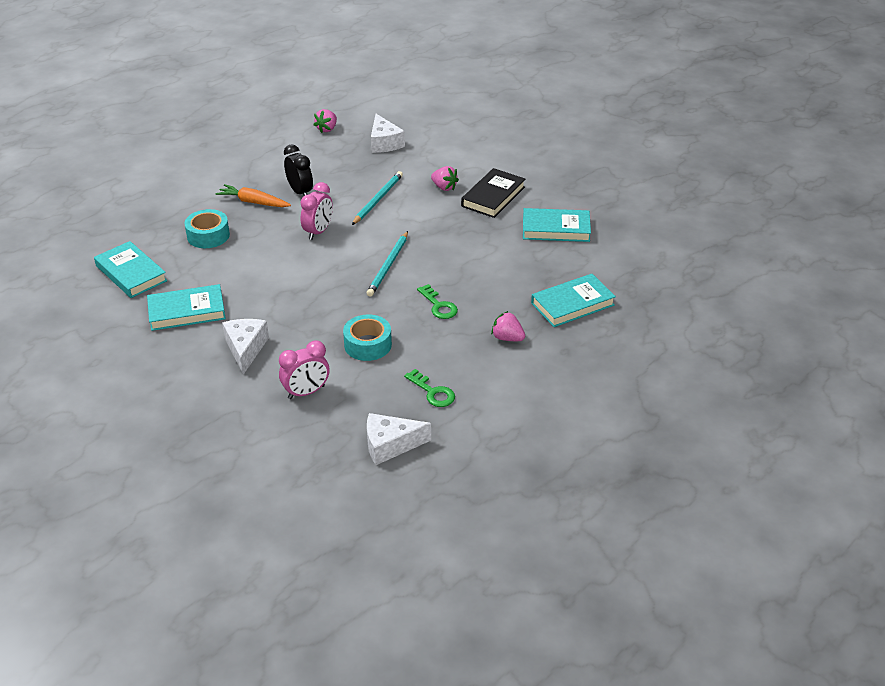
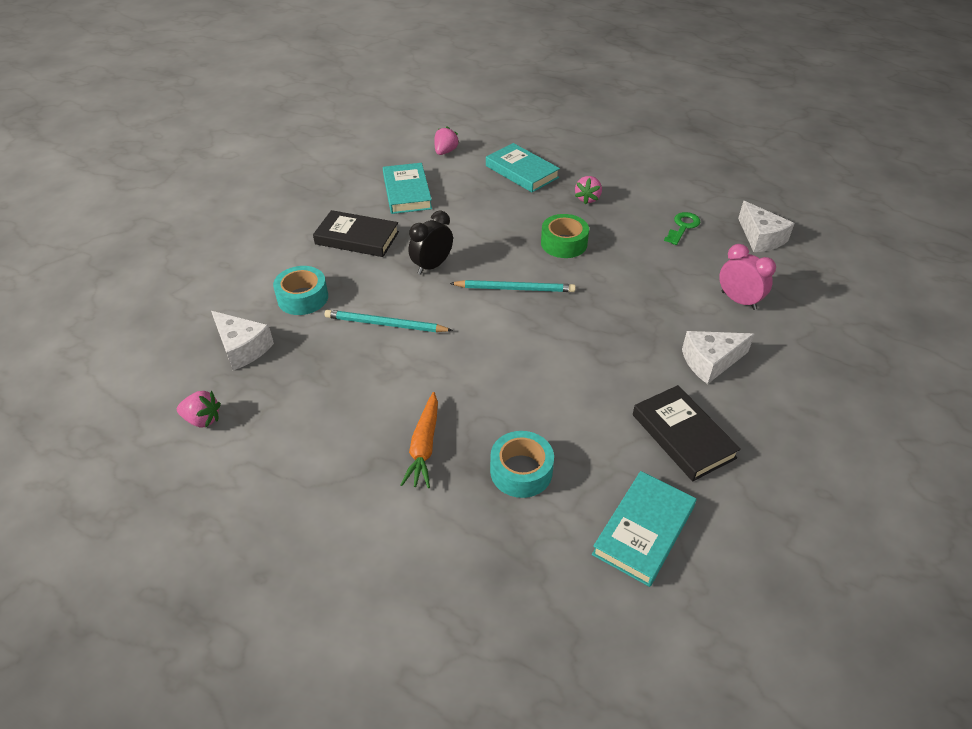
camera: 105 degrees left, 5 degrees up
turquoise book [147,284,226,331] -> black book [633,385,741,481]
black clock [284,144,313,196] -> black clock moved to [408,210,453,275]
pink clock [300,182,333,240] -> none
turquoise tape [343,314,392,361] -> turquoise tape moved to [273,266,328,315]
white cheese [371,114,405,153] -> white cheese turned 75 degrees clockwise [211,311,274,370]
green key [417,284,458,319] -> green tape [541,214,589,258]
pink strawberry [431,166,459,191] -> pink strawberry moved to [434,126,459,155]

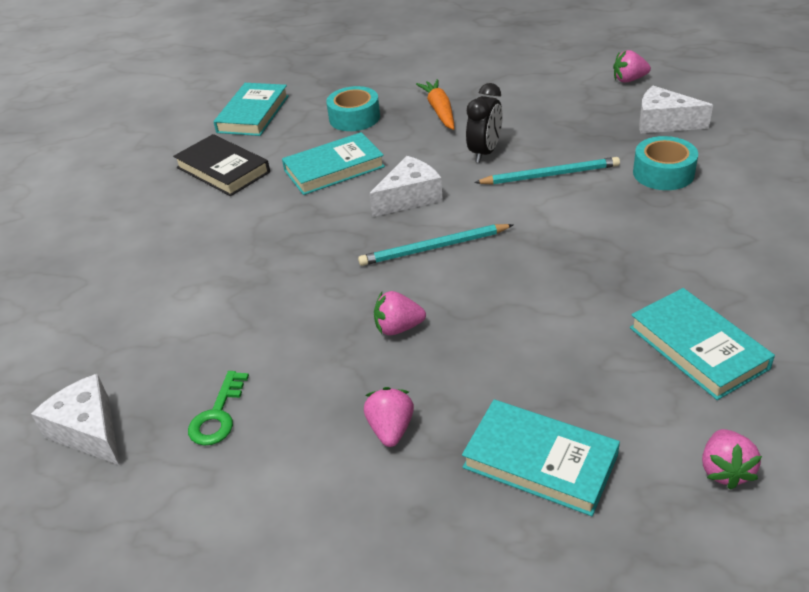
camera: 165 degrees right, 5 degrees down
black book [313,210,399,257] -> none
black clock [408,210,453,275] -> black clock moved to [466,83,503,163]
green tape [541,214,589,258] -> pink strawberry [374,291,426,335]
white cheese [682,331,755,384] -> white cheese moved to [369,156,443,217]
pink clock [719,244,776,310] -> none
none -> turquoise book [282,132,385,195]

